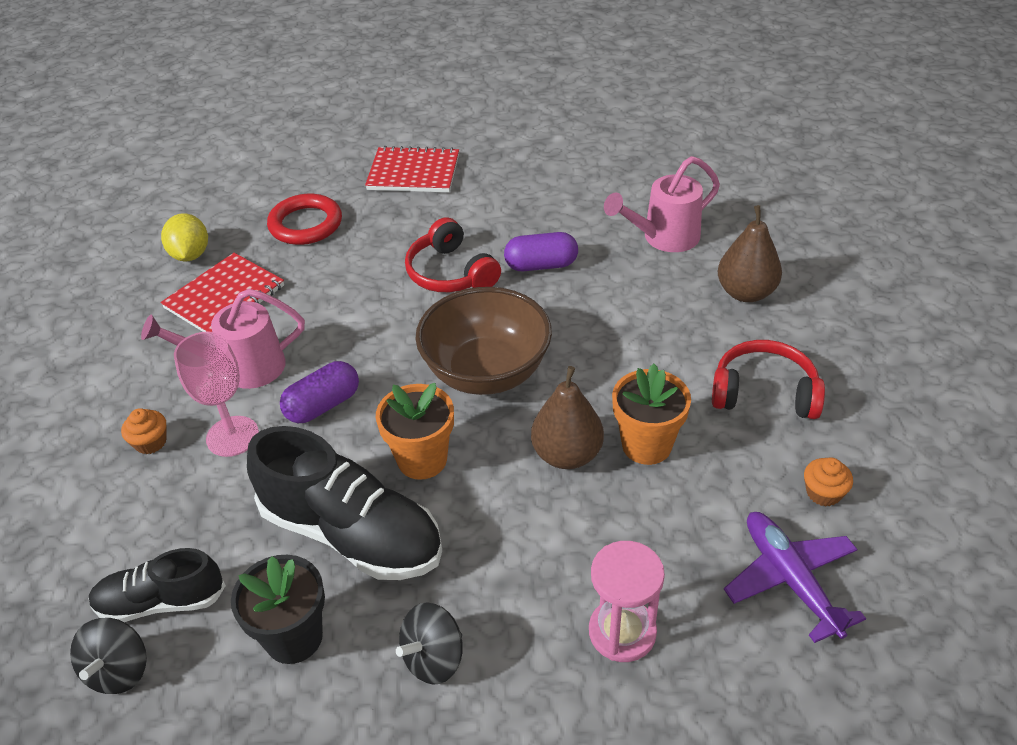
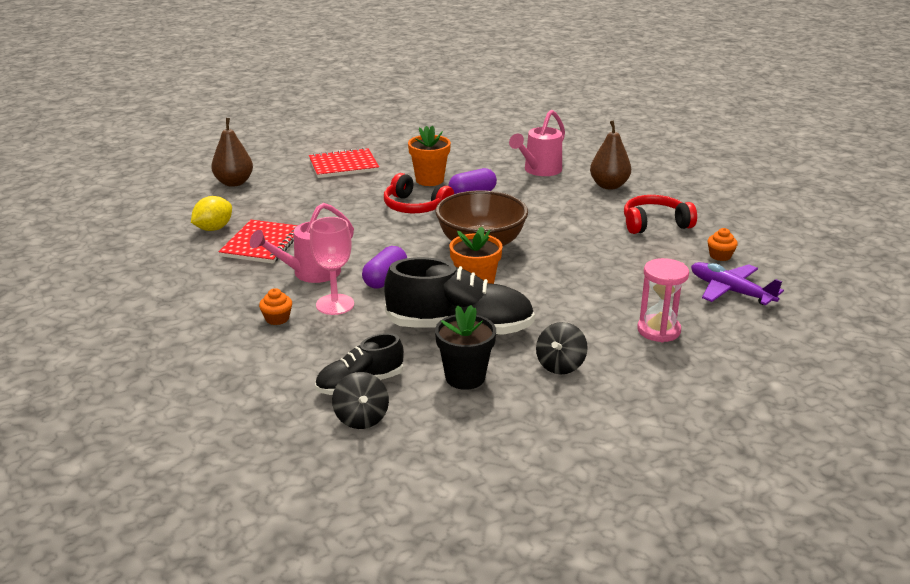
camera: 25 degrees left, 15 degrees down
yellow lemon [161,213,208,262] -> yellow lemon turned 75 degrees clockwise [191,196,232,231]
red ring [267,194,342,245] -> none
brown pear [531,366,604,469] -> brown pear moved to [211,118,253,187]
orange flower pot [612,364,691,465] -> orange flower pot moved to [408,125,451,186]

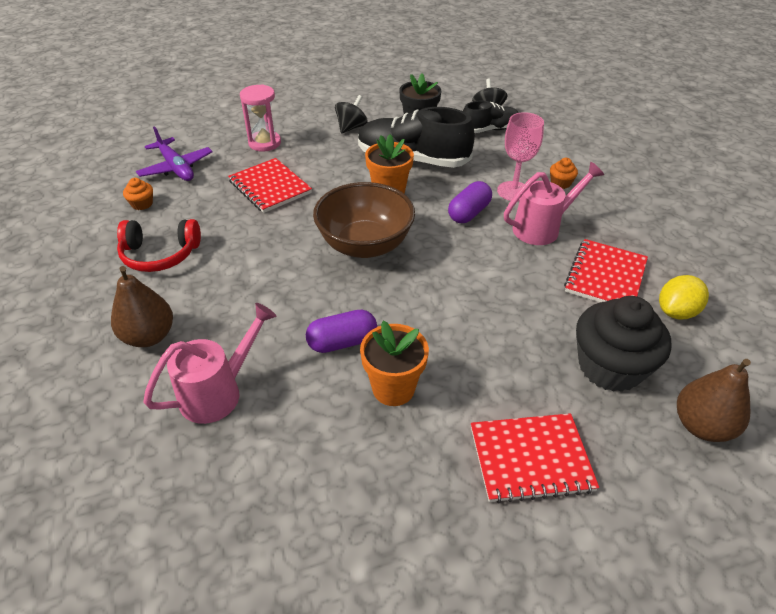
camera: 170 degrees left, 15 degrees up
red headphones [384,173,454,213] -> none
none -> red notebook [228,158,312,213]
none -> black cupcake [576,296,671,392]

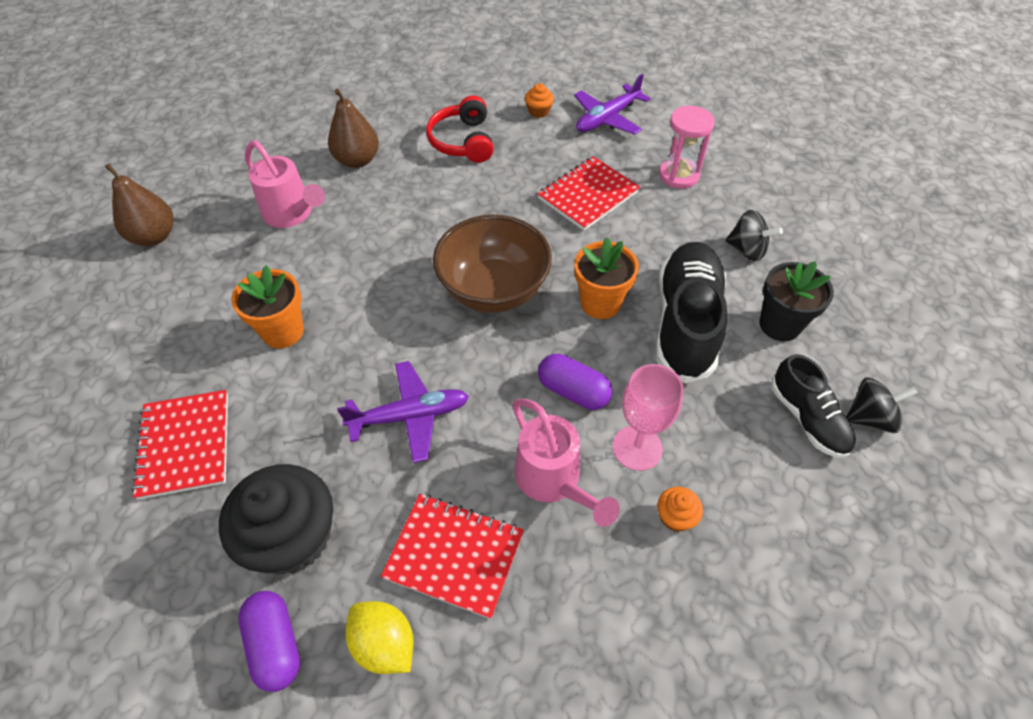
camera: 85 degrees right, 10 degrees up
purple capsule [306,310,377,353] -> purple capsule moved to [238,591,300,692]
brown pear [677,359,751,442] -> brown pear moved to [105,163,174,246]
none -> purple plane [337,361,469,463]

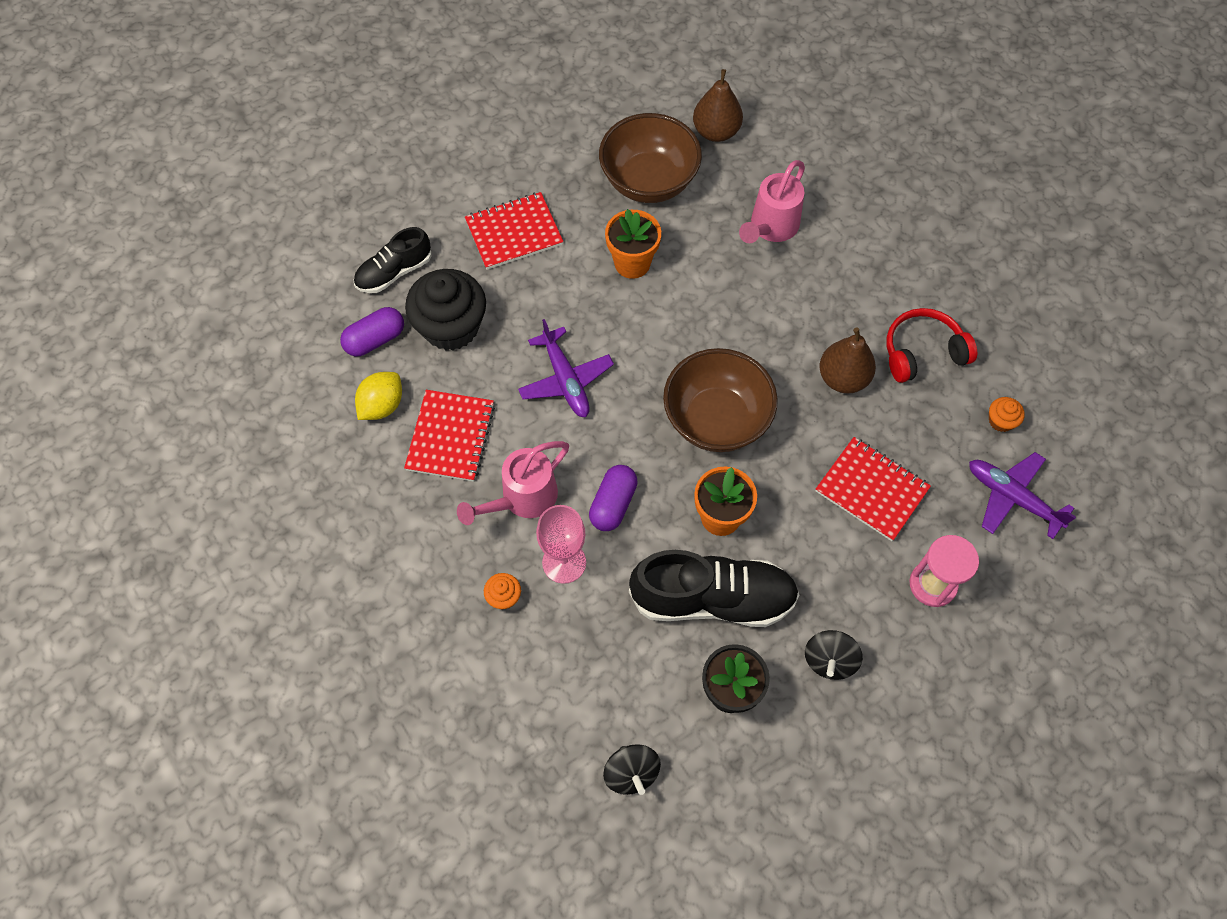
camera: 80 degrees right, 10 degrees up
brown pear [328,89,379,168] -> brown pear moved to [819,327,876,393]
black shoe [771,354,856,458] -> black shoe moved to [354,227,432,293]
none -> brown bowl [599,113,702,203]

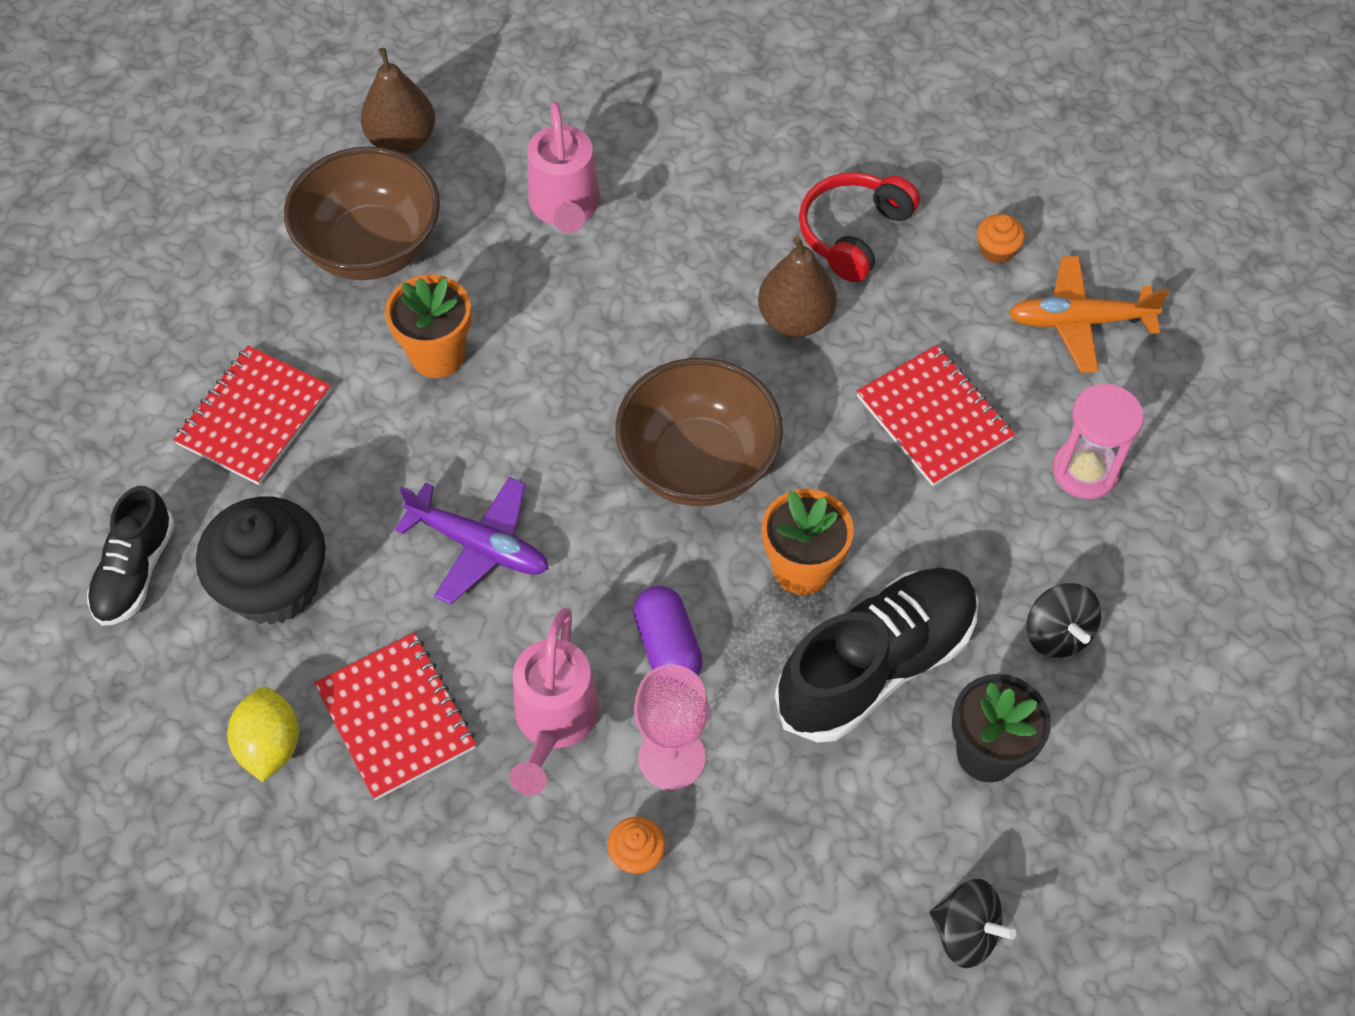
camera: 40 degrees left, 5 degrees down
purple capsule [340,307,404,356] -> none
red notebook [816,437,931,541] -> red notebook turned 60 degrees clockwise [856,345,1015,486]
purple plane [969,452,1076,539] -> orange plane [1009,256,1169,372]

